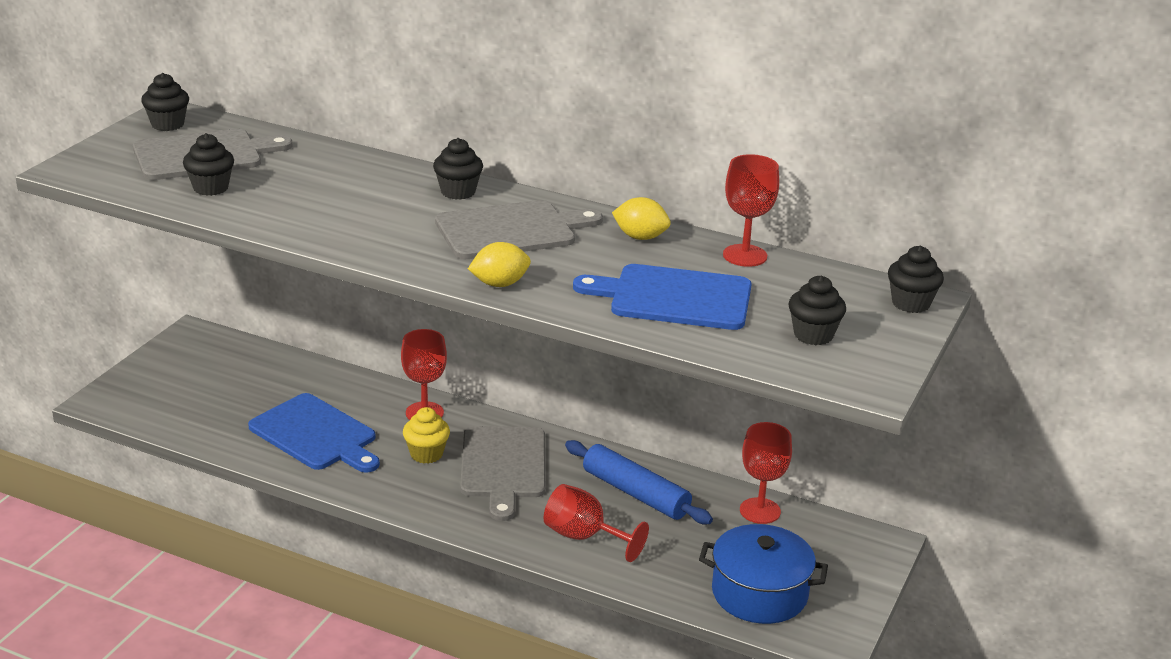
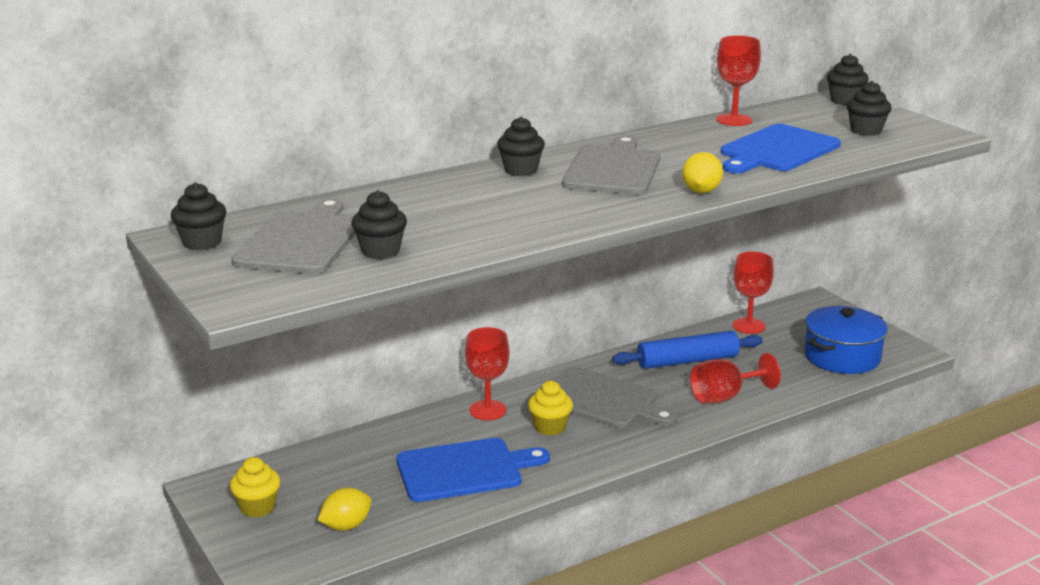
camera: 55 degrees left, 5 degrees down
yellow lemon [612,197,671,240] -> yellow lemon moved to [318,488,372,531]
none -> yellow cupcake [230,457,281,518]

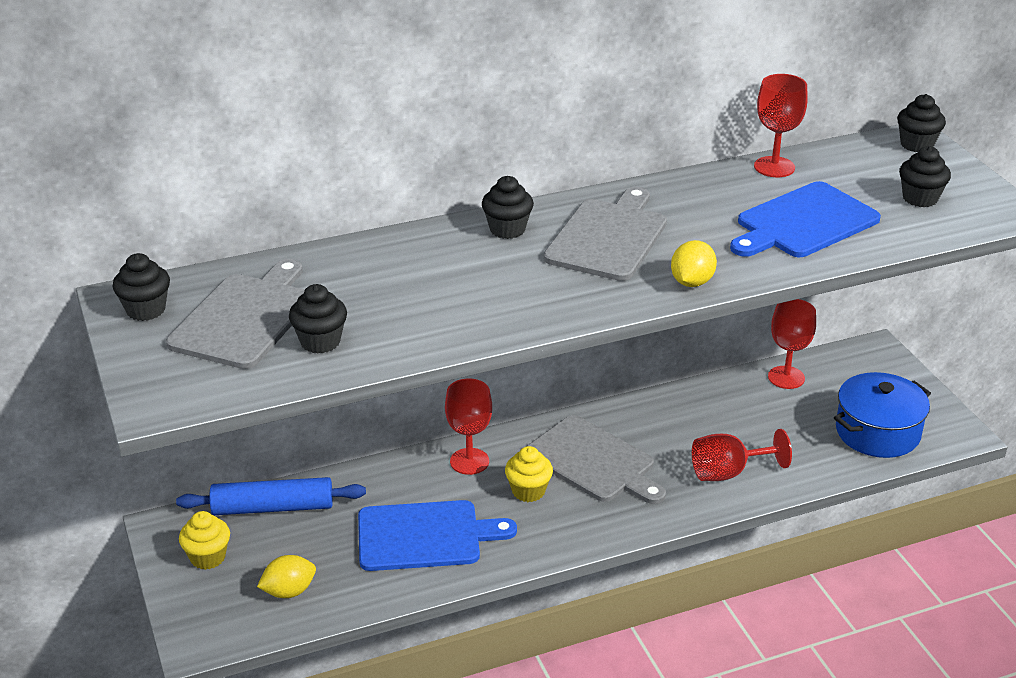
camera: 10 degrees right, 10 degrees up
blue rolling pin [612,331,763,369] -> blue rolling pin moved to [176,477,366,515]

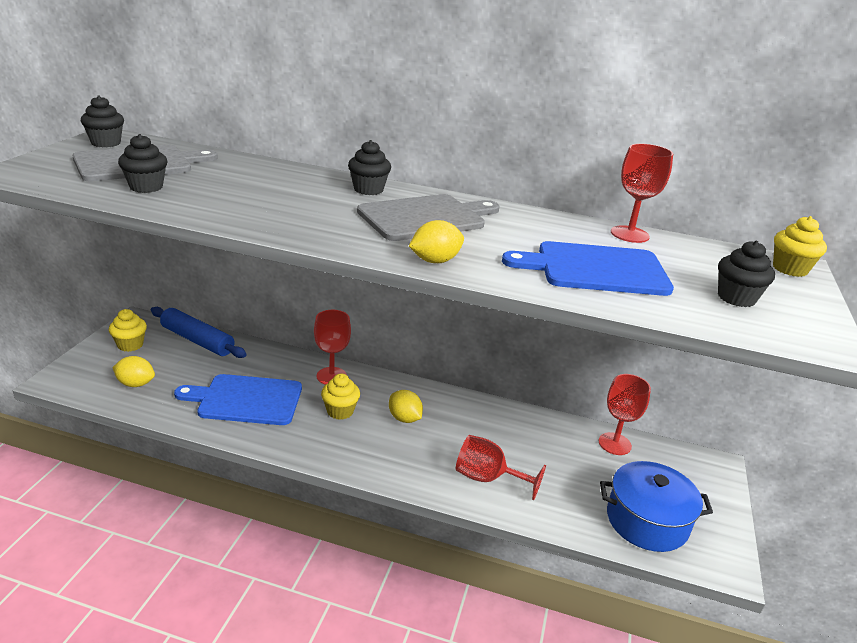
camera: 35 degrees right, 5 degrees down
blue cutting board [358,500,517,571] -> blue cutting board turned 150 degrees clockwise [174,374,302,425]
grey cutting board [527,415,666,504] -> yellow lemon [389,390,423,423]
black cupcake [897,94,946,152] -> yellow cupcake [773,216,827,277]

